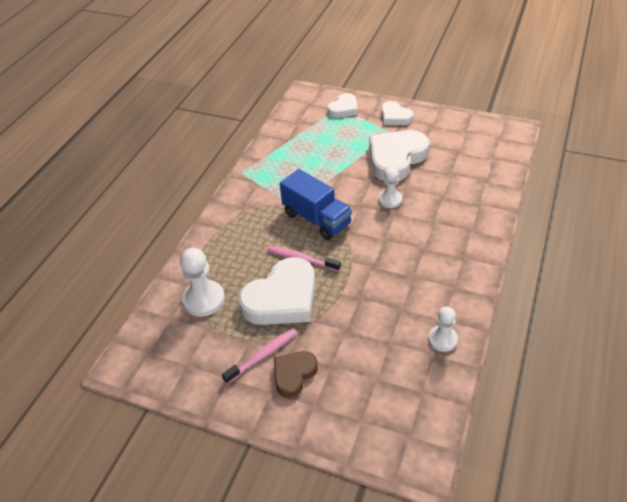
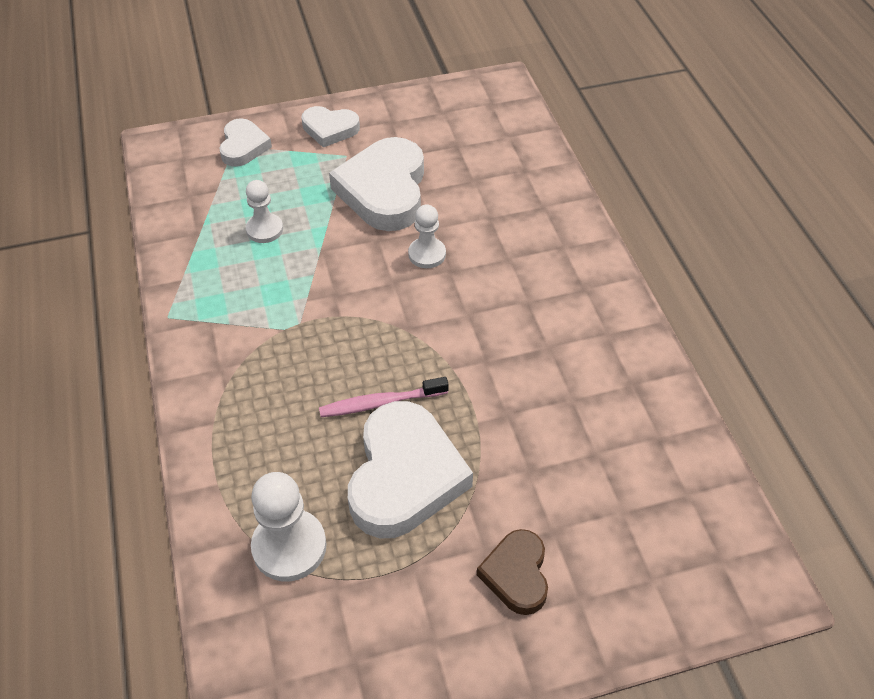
camera: 40 degrees left, 5 degrees up
pink toothbrush [222,328,297,384] -> none
blue truck [280,169,352,240] -> none
white pawn [428,306,458,352] -> white pawn moved to [246,180,283,243]

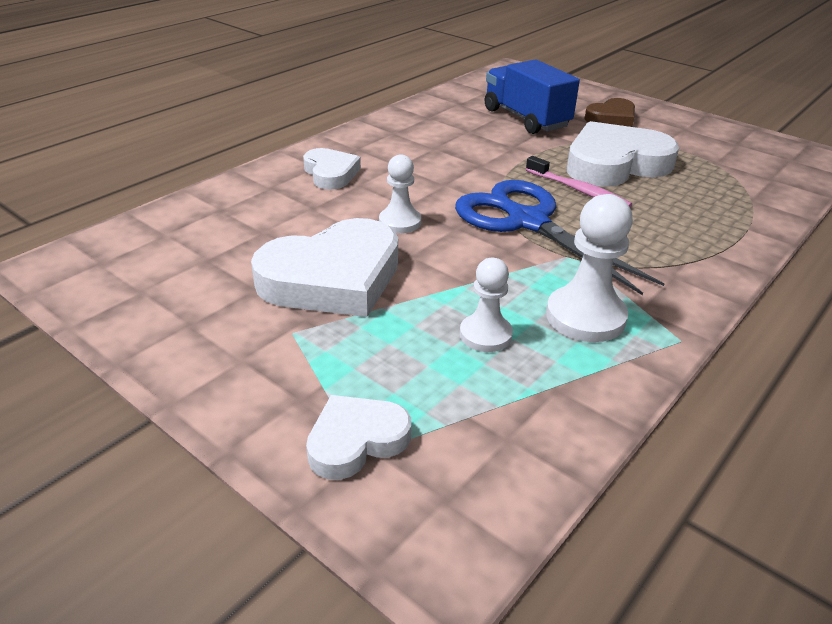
camera: 125 degrees left, 15 degrees down
white pawn [251,472,327,581] -> white pawn moved to [546,194,633,342]
white heart [301,106,360,147] -> white heart moved to [303,148,361,190]
none -> blue scissors [455,180,665,295]
none -> blue truck [485,59,580,134]

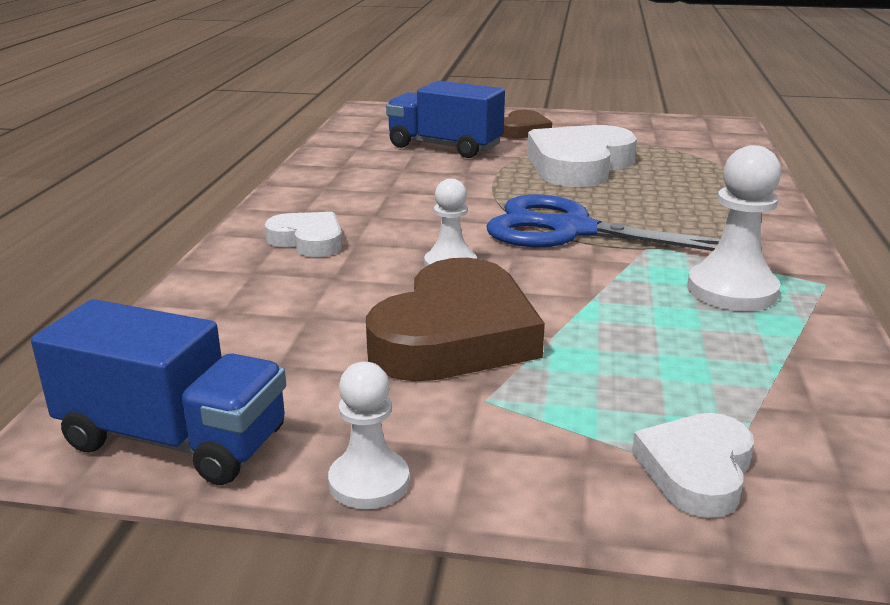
camera: 30 degrees left, 10 degrees down
white heart [251,218,398,317] -> brown heart [366,258,545,381]
white pawn [460,258,513,352] -> white pawn moved to [328,362,409,509]
pink toothbrush [526,156,632,208] -> none
none -> blue truck [31,299,286,485]

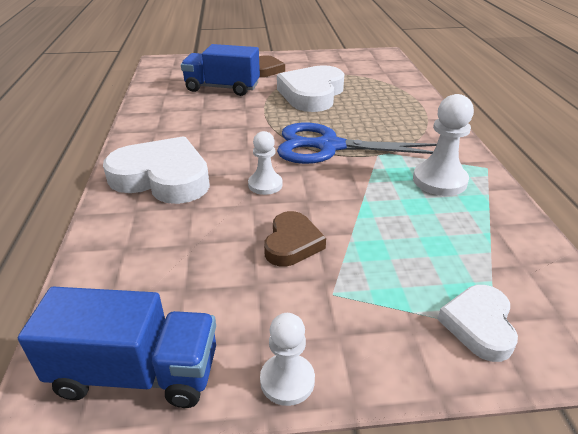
camera: 15 degrees left, 10 degrees up
white heart [264,212,342,257] -> white heart [103,136,210,204], size x1.82
brown heart [366,258,545,381] -> brown heart [264,211,326,267], size x0.55

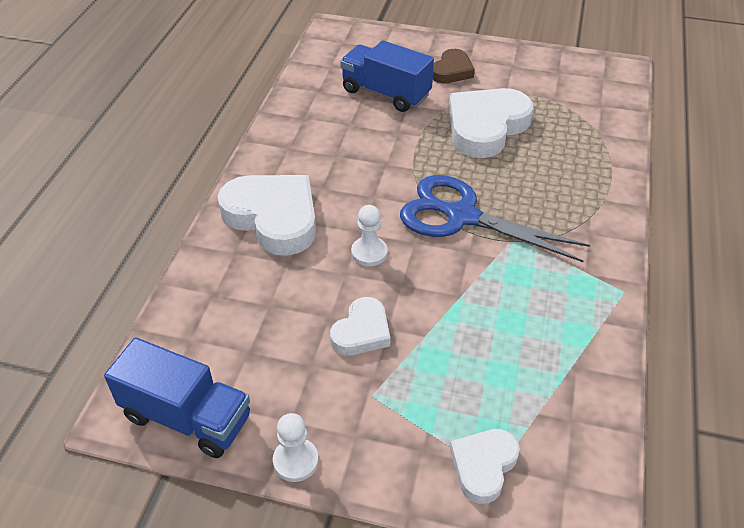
camera: 20 degrees right, 10 degrees up
brown heart [264,211,326,267] -> white heart [330,297,390,355]
white pawn [413,94,474,196] -> none

